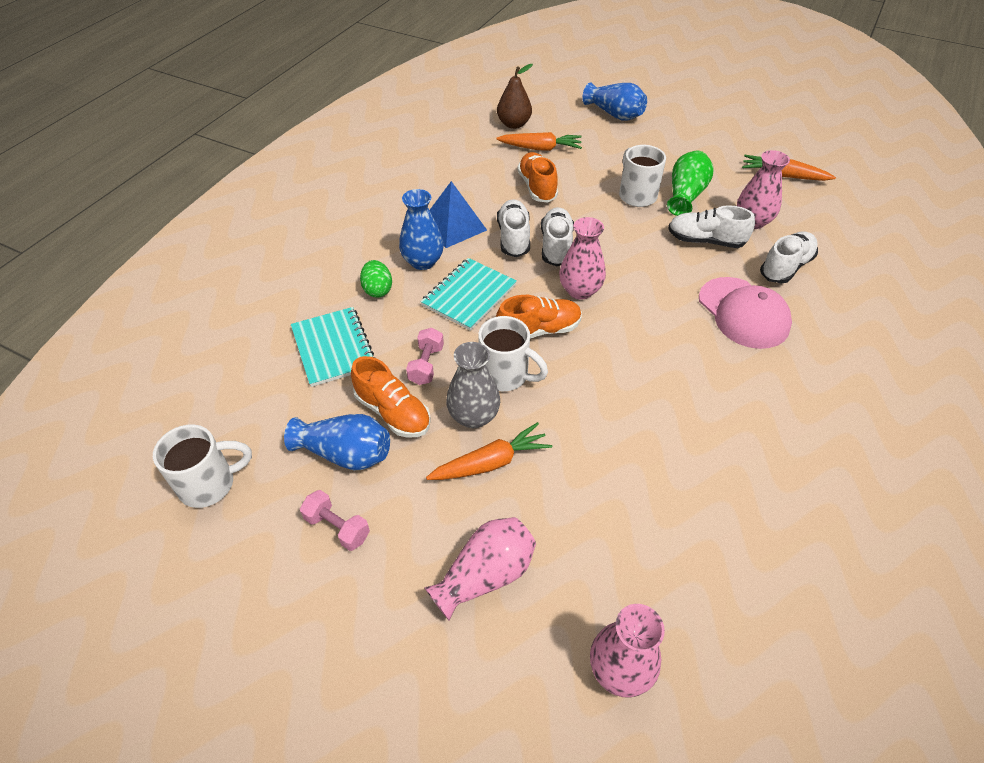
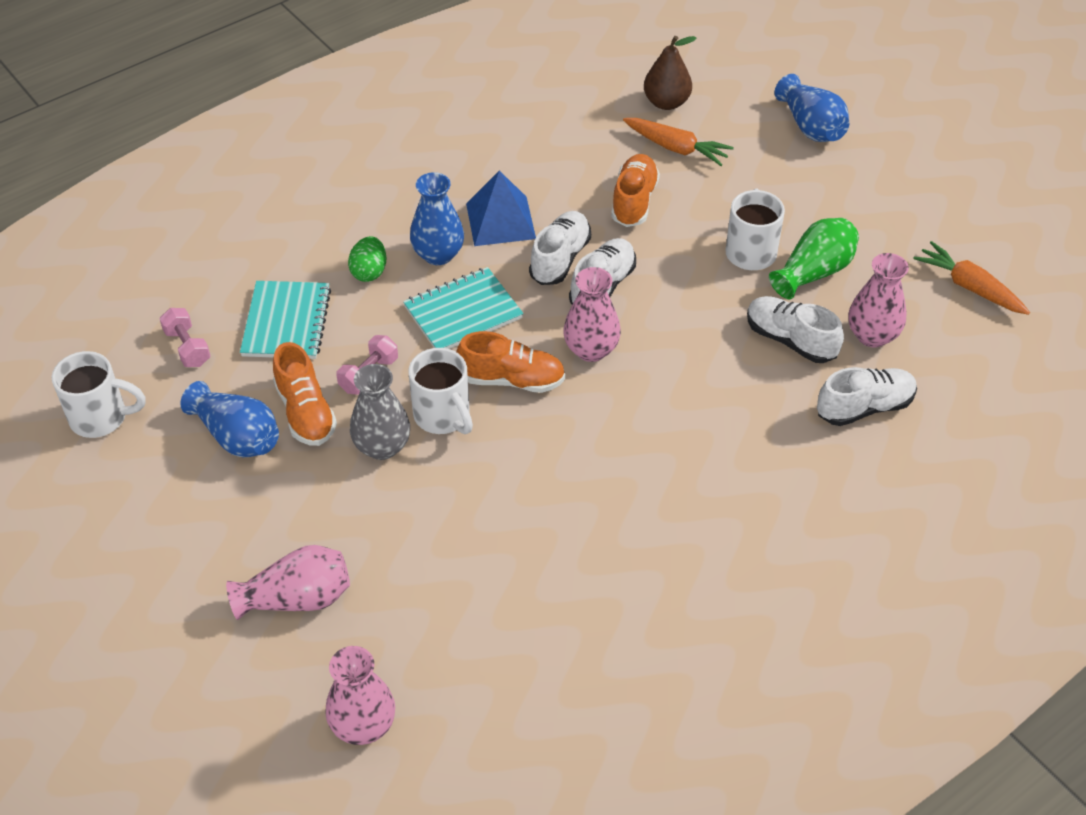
camera: 25 degrees right, 0 degrees up
pink dumbbell [300,490,370,551] -> pink dumbbell moved to [160,308,210,367]
orange carrot [426,422,552,480] -> none
pink cap [699,277,792,349] -> none

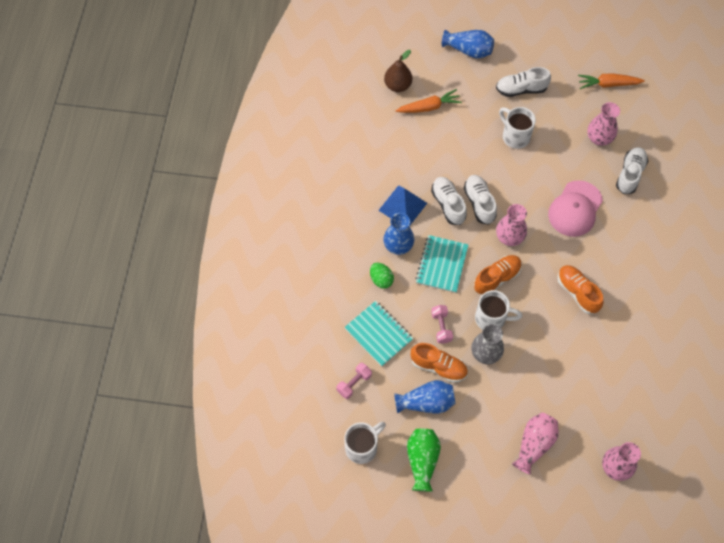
camera: 45 degrees left, 15 degrees up
pink dumbbell [160,308,210,367] -> pink dumbbell turned 60 degrees counterclockwise [336,363,372,399]
orange shoe [611,154,660,227] -> orange shoe moved to [558,265,604,314]
white shoe [747,296,844,363] -> white shoe moved to [496,67,551,97]
green vase [769,218,859,299] -> green vase moved to [407,429,441,491]
none -> pink cap [548,180,603,237]

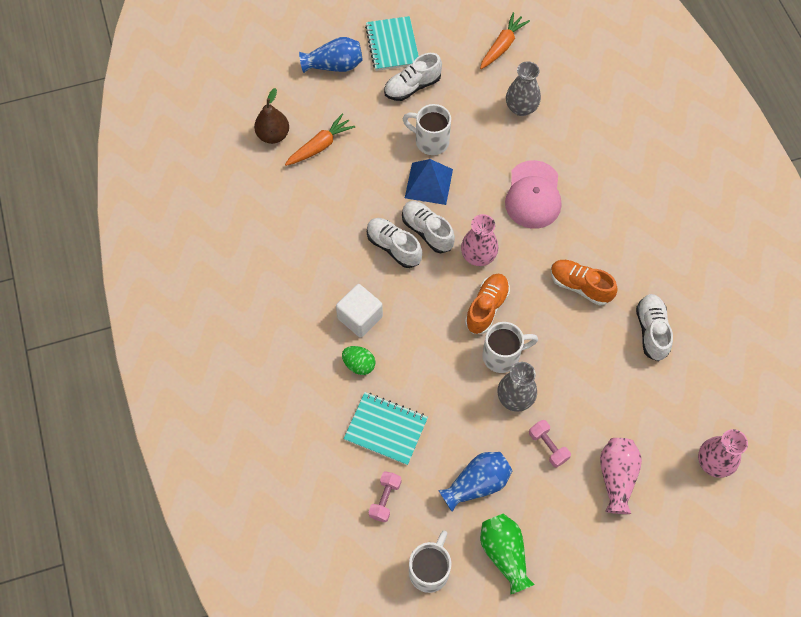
camera: 25 degrees left, 0 degrees up
blue pyramid [378,185,427,226] -> blue pyramid moved to [405,159,453,205]
blue vase [383,213,414,255] -> white cube [336,284,383,338]
orange shoe [410,343,468,383] -> none
turquoise notebook [415,235,468,293] -> turquoise notebook moved to [365,16,419,71]
pink dumbbell [431,305,453,344] -> pink dumbbell moved to [529,420,571,468]
orange carrot [578,73,645,89] -> orange carrot turned 150 degrees clockwise [480,12,530,69]
pink vase [587,102,620,146] -> grey vase [506,61,541,116]
white shoe [616,147,648,194] -> white shoe moved to [636,294,673,361]

